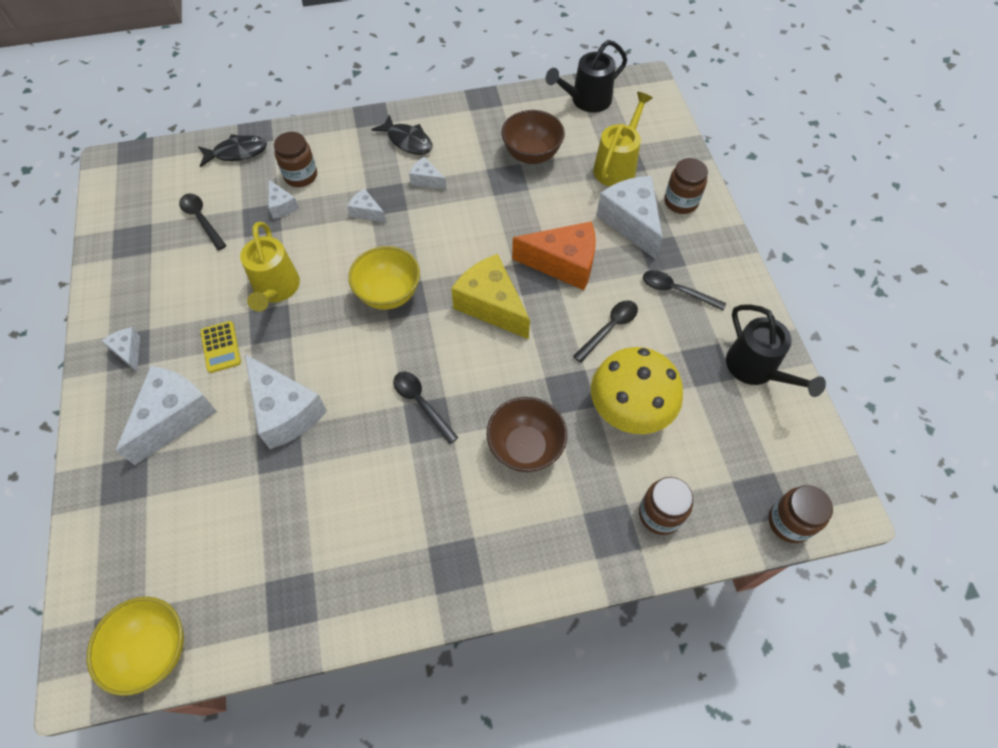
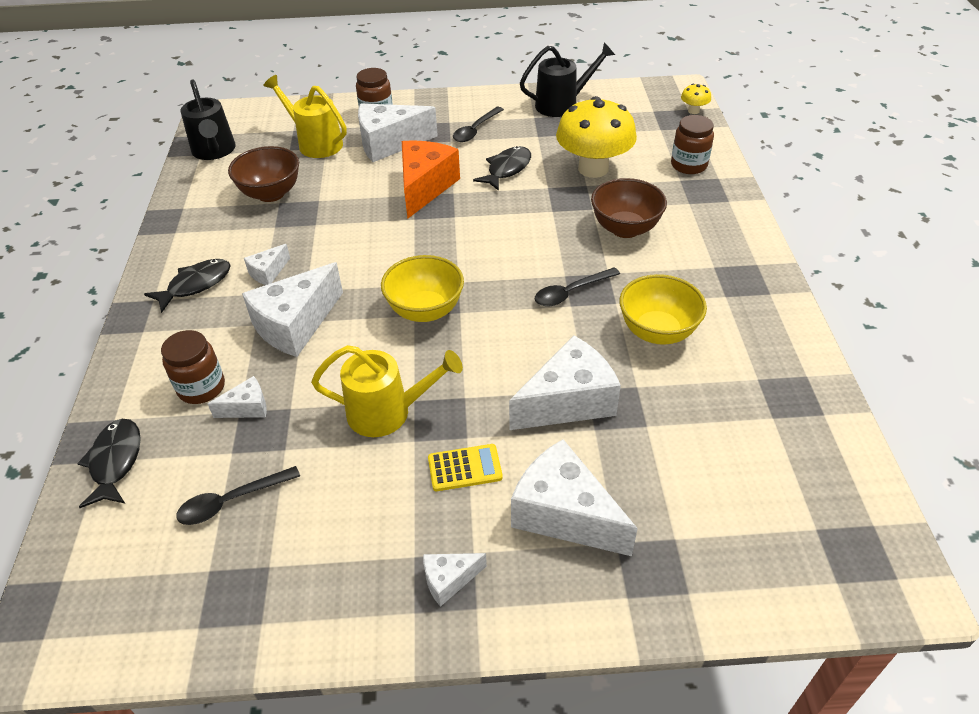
camera: 80 degrees left, 15 degrees down
yellow bowl [87,597,184,696] -> yellow bowl moved to [619,274,707,345]
white cheese [347,188,386,223] -> white cheese [242,262,343,357], size x2.04
yellow cheese [451,254,530,339] -> none
black spoon [573,300,638,363] -> black fish [473,146,531,191]
brown jar [768,485,833,543] -> yellow mushroom [681,84,711,114]

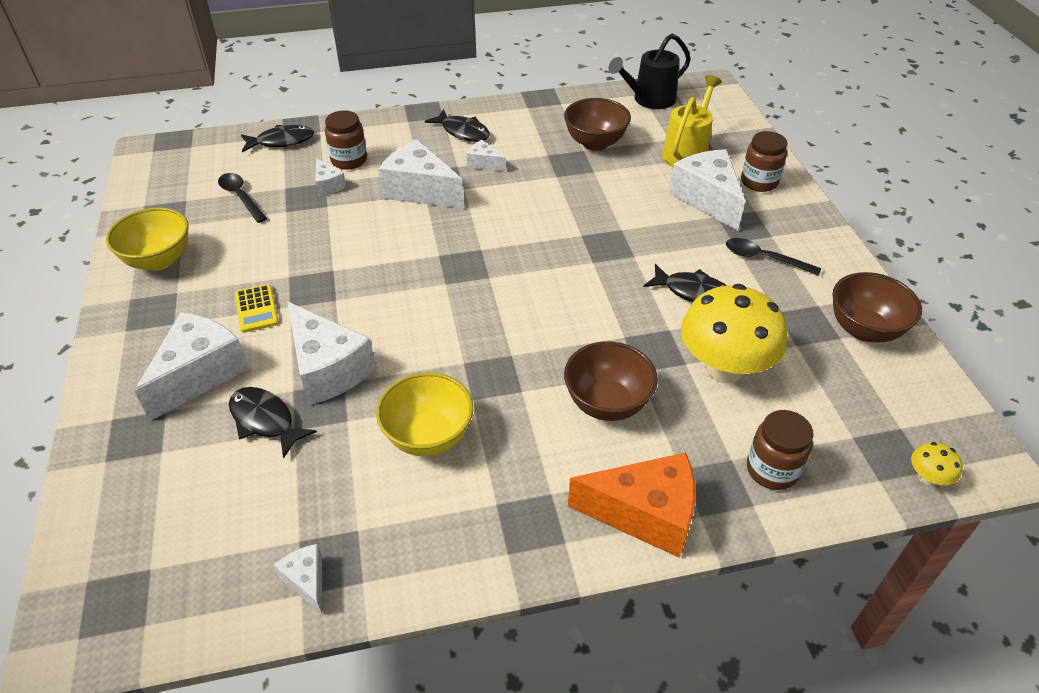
camera: 80 degrees right, 0 degrees up
yellow watering can [311,345,463,437] -> none
yellow bowl [381,255,464,322] -> yellow bowl moved to [106,207,188,271]
orange cheese [402,140,460,218] -> orange cheese moved to [568,453,695,558]
white cheese [423,553,487,607] -> white cheese moved to [274,544,322,614]
black watering can [520,42,615,117] -> brown bowl [833,272,922,343]
black spoon [535,267,620,307] -> none
none -> black fish [229,387,317,459]

